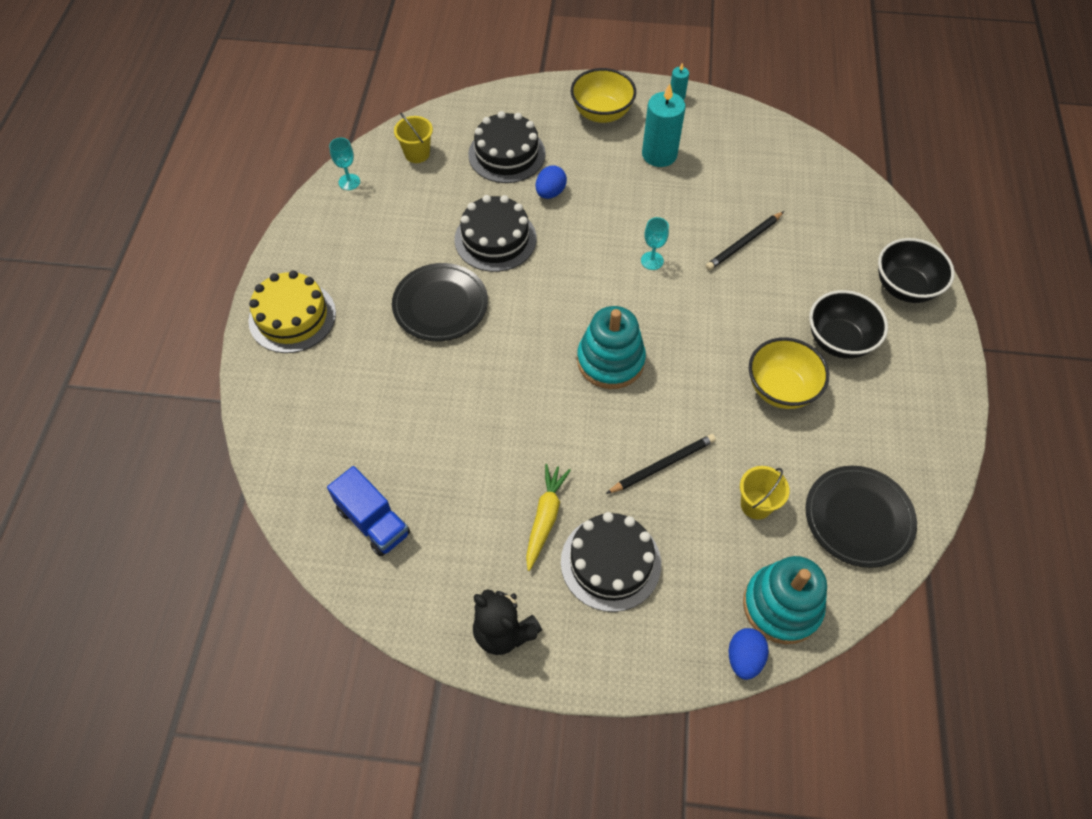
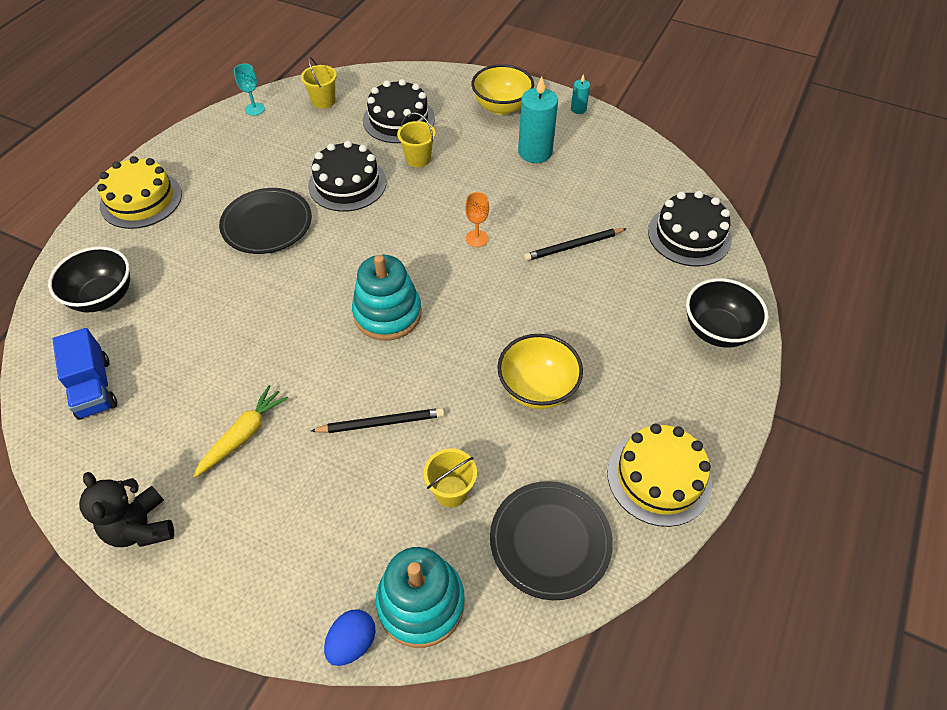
camera: 20 degrees right, 5 degrees down
blue egg [536,165,567,199] -> yellow bucket [397,112,435,167]
black cake [561,512,661,612] -> black cake moved to [648,191,732,266]
turquoise goblet [641,217,669,270] -> orange goblet [465,192,489,247]
black bowl [809,290,888,359] -> black bowl moved to [48,246,130,313]
none -> yellow cake [607,424,712,527]

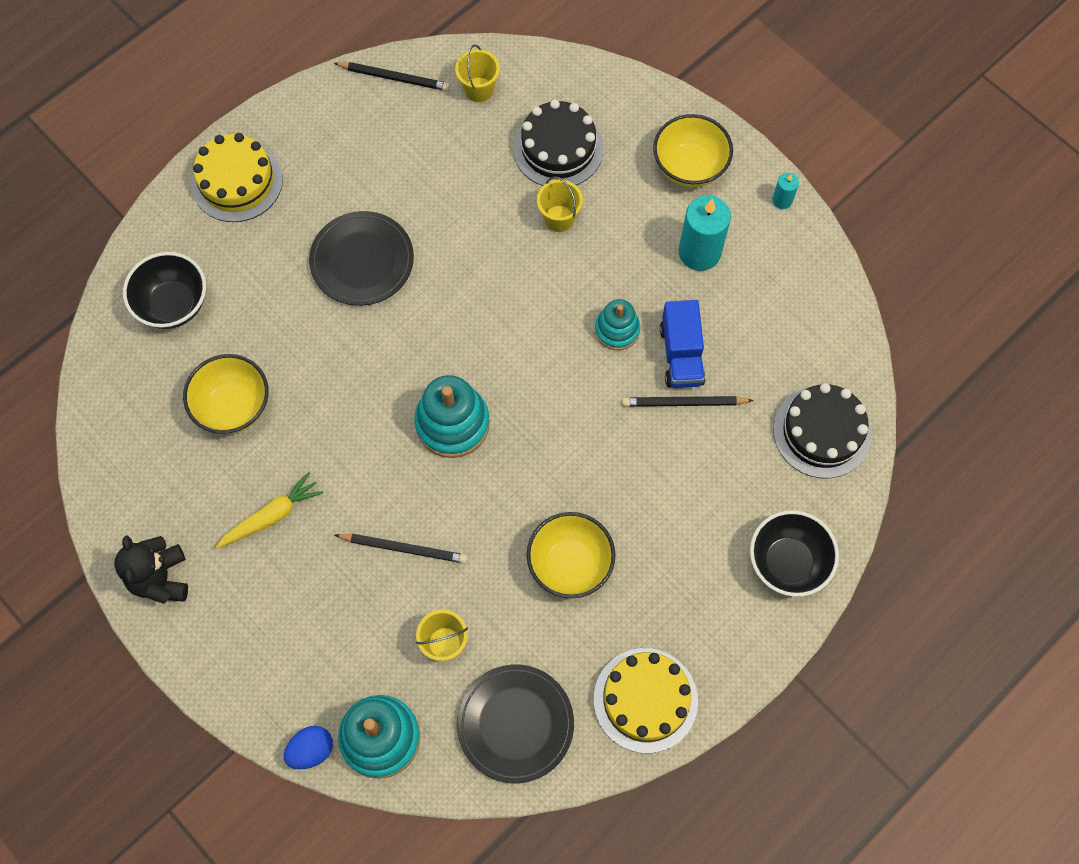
camera: 20 degrees right, 15 degrees up
blue truck [52,328,117,420] -> blue truck moved to [660,300,706,388]
turquoise goblet [234,64,265,116] -> black pencil [334,62,450,91]
black cake [308,141,386,212] -> none
orange goblet [465,192,489,247] -> none
none -> yellow bowl [183,354,269,434]
none -> turquoise stacking toy [595,299,640,350]

